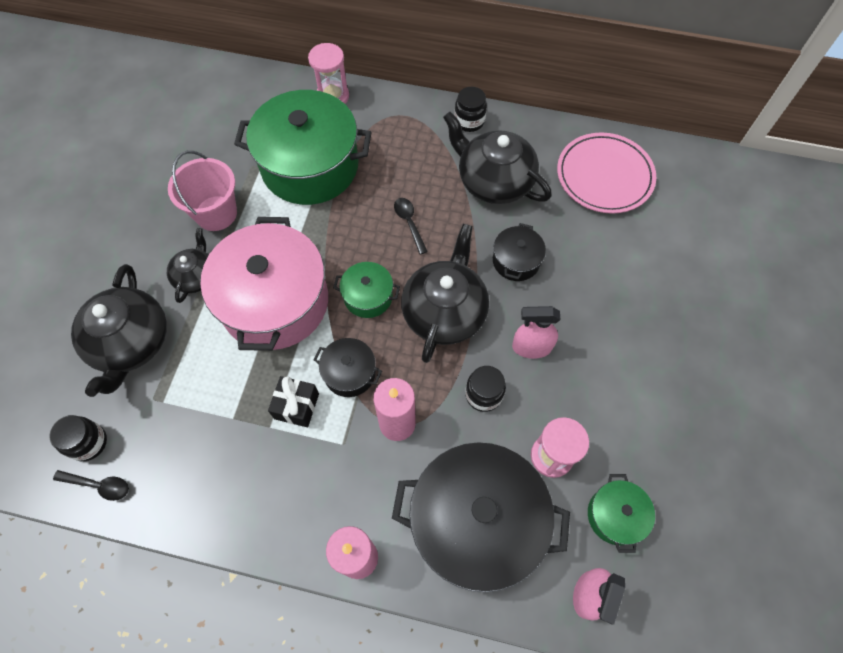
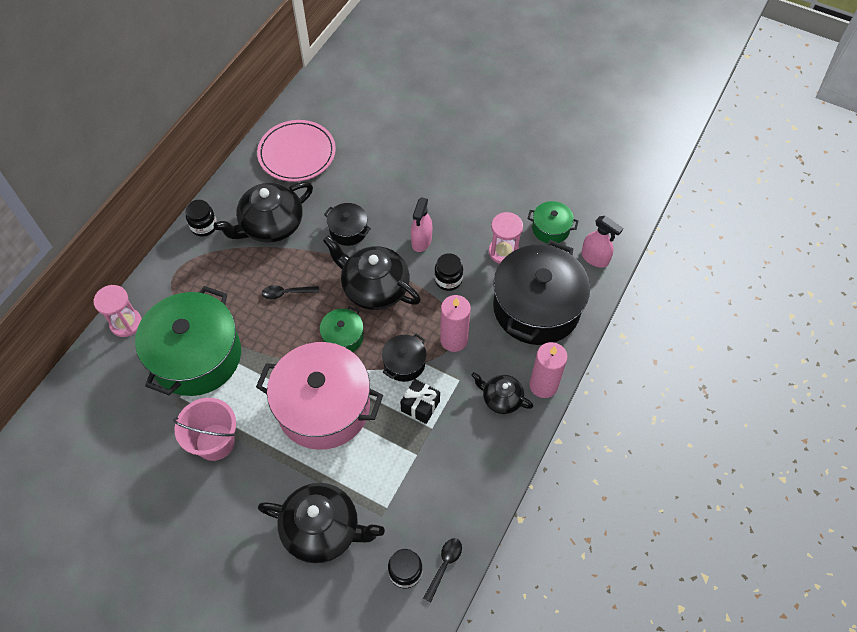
camera: 75 degrees left, 5 degrees down
black teapot [167,228,209,303] -> black teapot moved to [471,372,533,414]

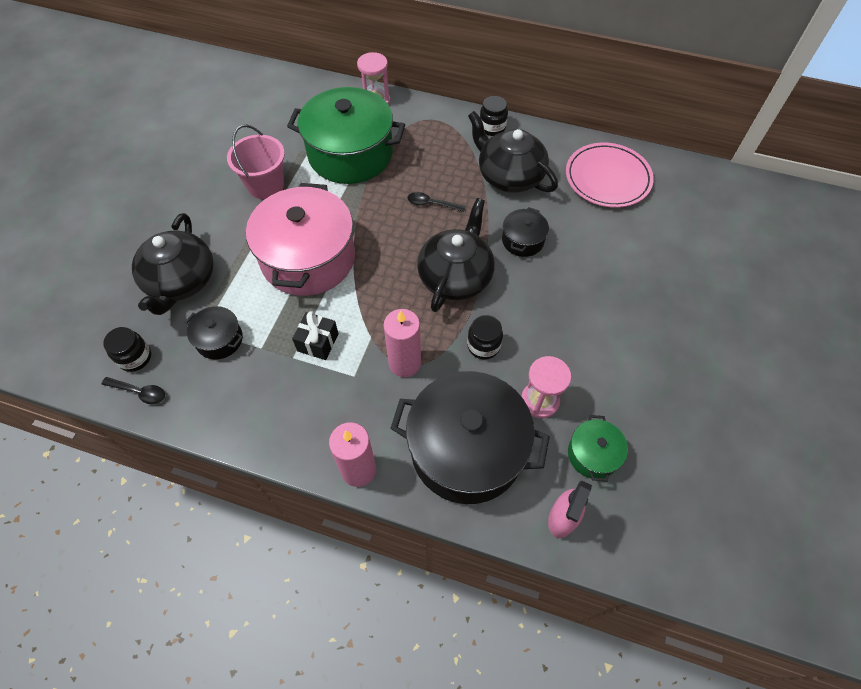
camera: 80 degrees right, 0 degrees up
black spoon [262,285,319,299] -> black spoon turned 60 degrees counterclockwise [408,192,466,212]
green pot [320,306,364,352] -> none
black pot [382,334,426,382] -> black pot moved to [185,306,243,359]
pink spray bottle [411,197,432,252] -> none
black teapot [471,372,533,414] -> none

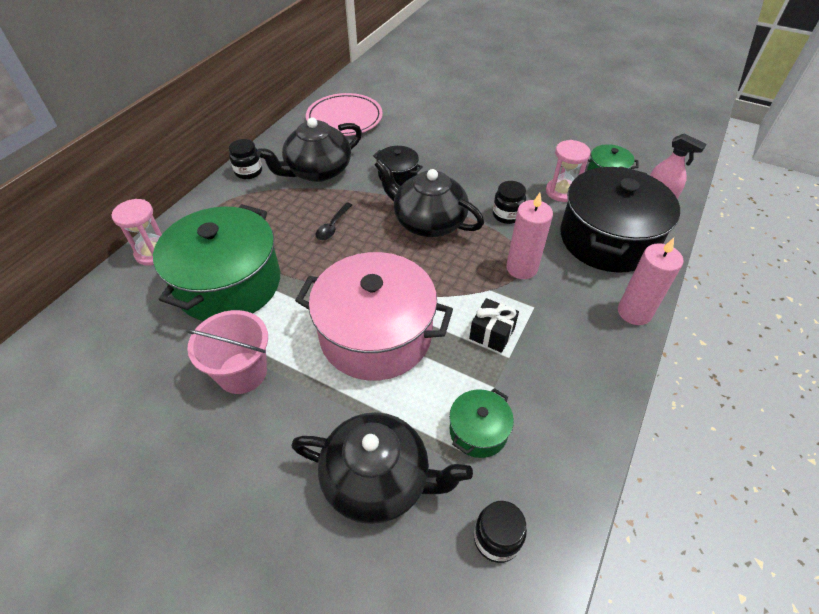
camera: 80 degrees left, 10 degrees down
black spoon [101,377,165,404] -> none
black pot [185,306,243,359] -> green pot [449,388,514,458]

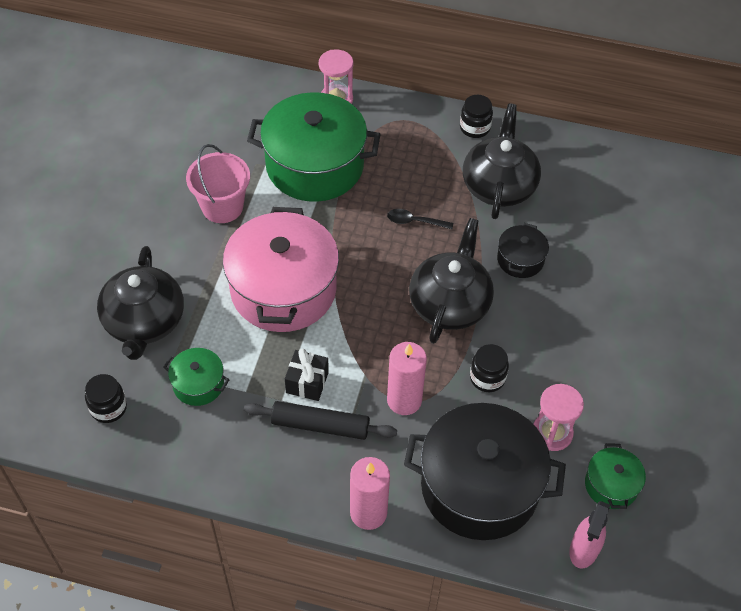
camera: 75 degrees right, 5 degrees up
black teapot [257,117,362,182] -> black teapot turned 60 degrees clockwise [463,104,541,219]
pink plate [306,93,383,136] -> none
none -> black rolling pin [244,401,397,440]

